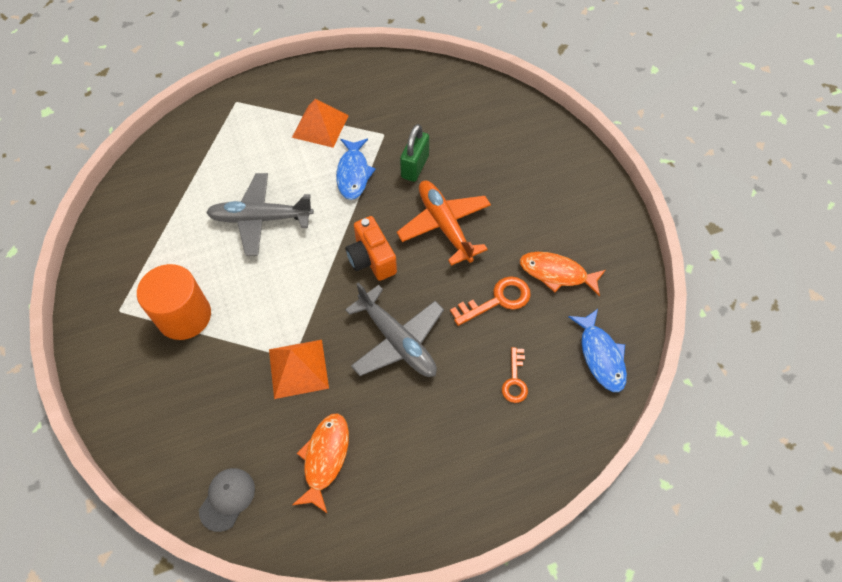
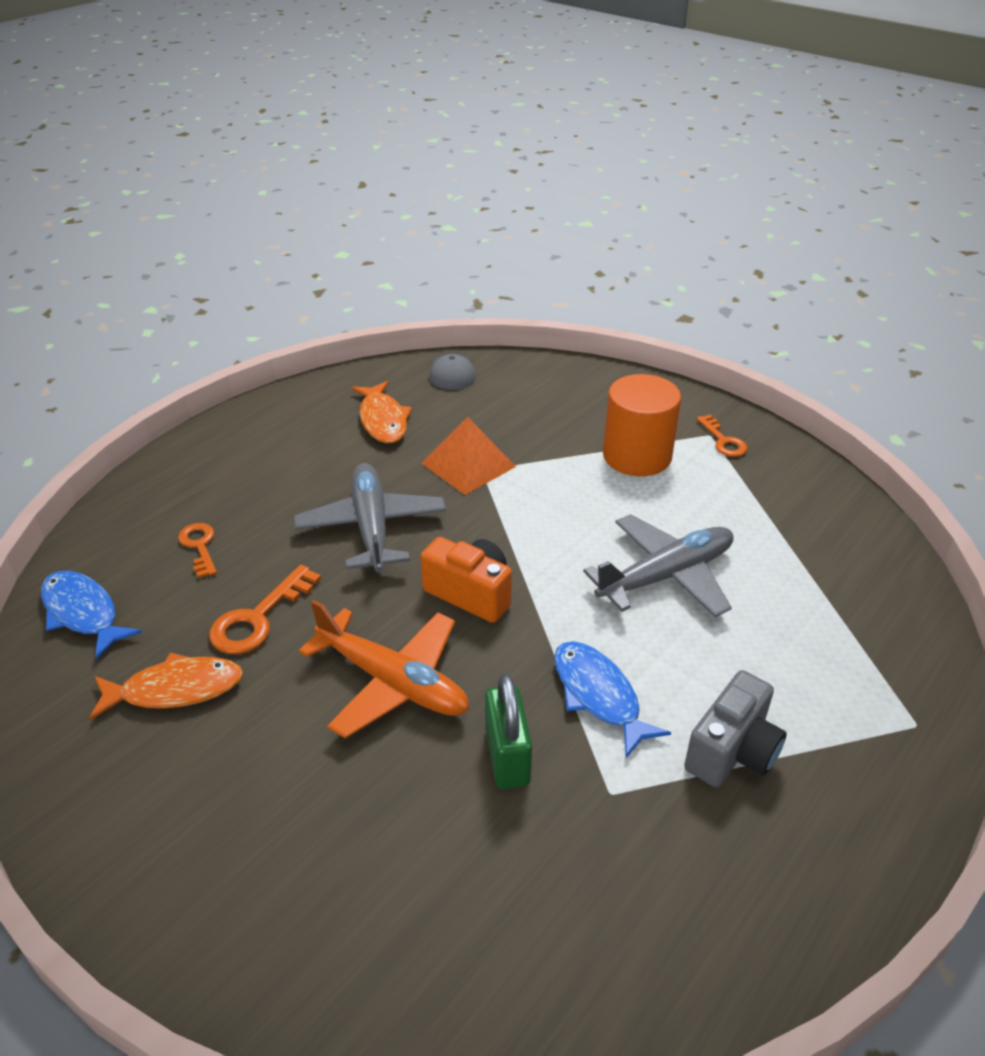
camera: 150 degrees right, 20 degrees down
orange pyramid [292,99,349,148] -> grey camera [684,670,786,787]
grey plane [345,282,444,377] -> grey plane turned 60 degrees clockwise [294,463,446,572]
none -> orange key [697,415,748,457]

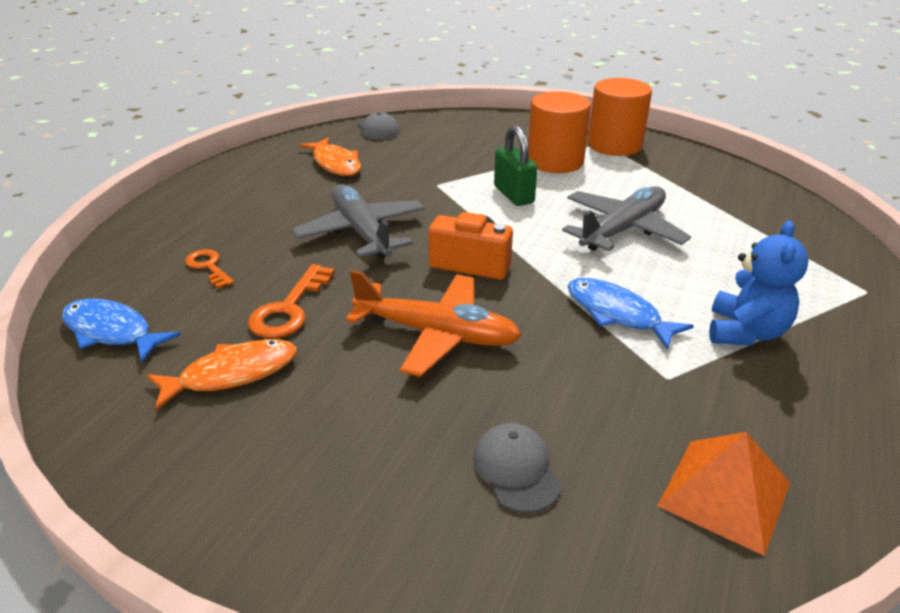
camera: 15 degrees left, 5 degrees down
orange pyramid [421,417,516,495] -> orange pyramid moved to [658,432,790,556]
green padlock [485,674,532,789] -> green padlock moved to [494,125,537,206]
grey camera [684,670,786,787] -> blue teddy bear [709,221,809,346]
orange key [697,415,748,457] -> orange cylinder [588,78,652,156]
none -> grey cap [474,423,561,513]

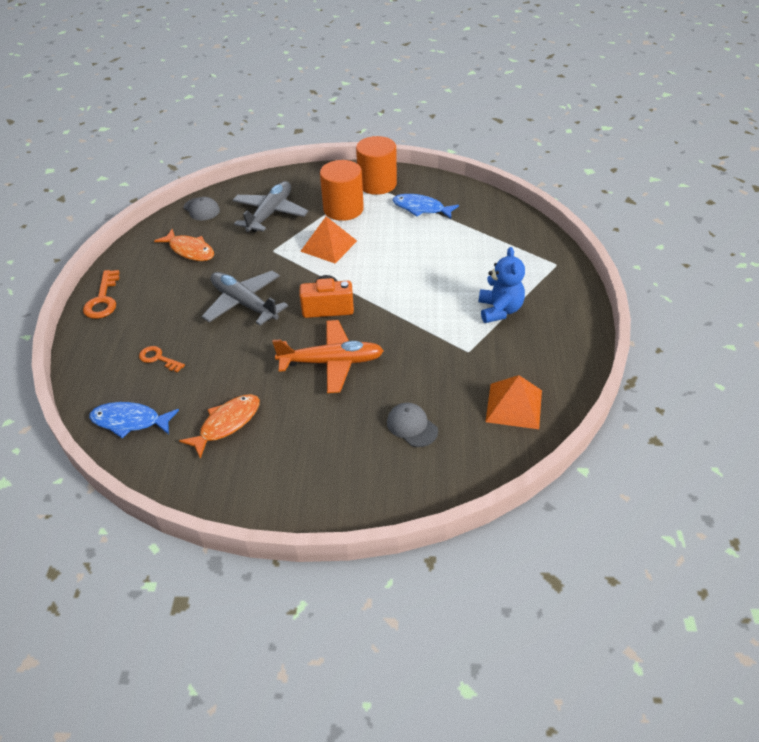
camera: 20 degrees left, 10 degrees up
orange key [248,264,335,339] -> orange key moved to [83,270,120,319]
green padlock [494,125,537,206] -> orange pyramid [300,216,357,264]
grey plane [562,186,691,251] -> grey plane moved to [233,181,309,232]
blue fish [568,278,694,350] -> blue fish moved to [393,194,459,219]

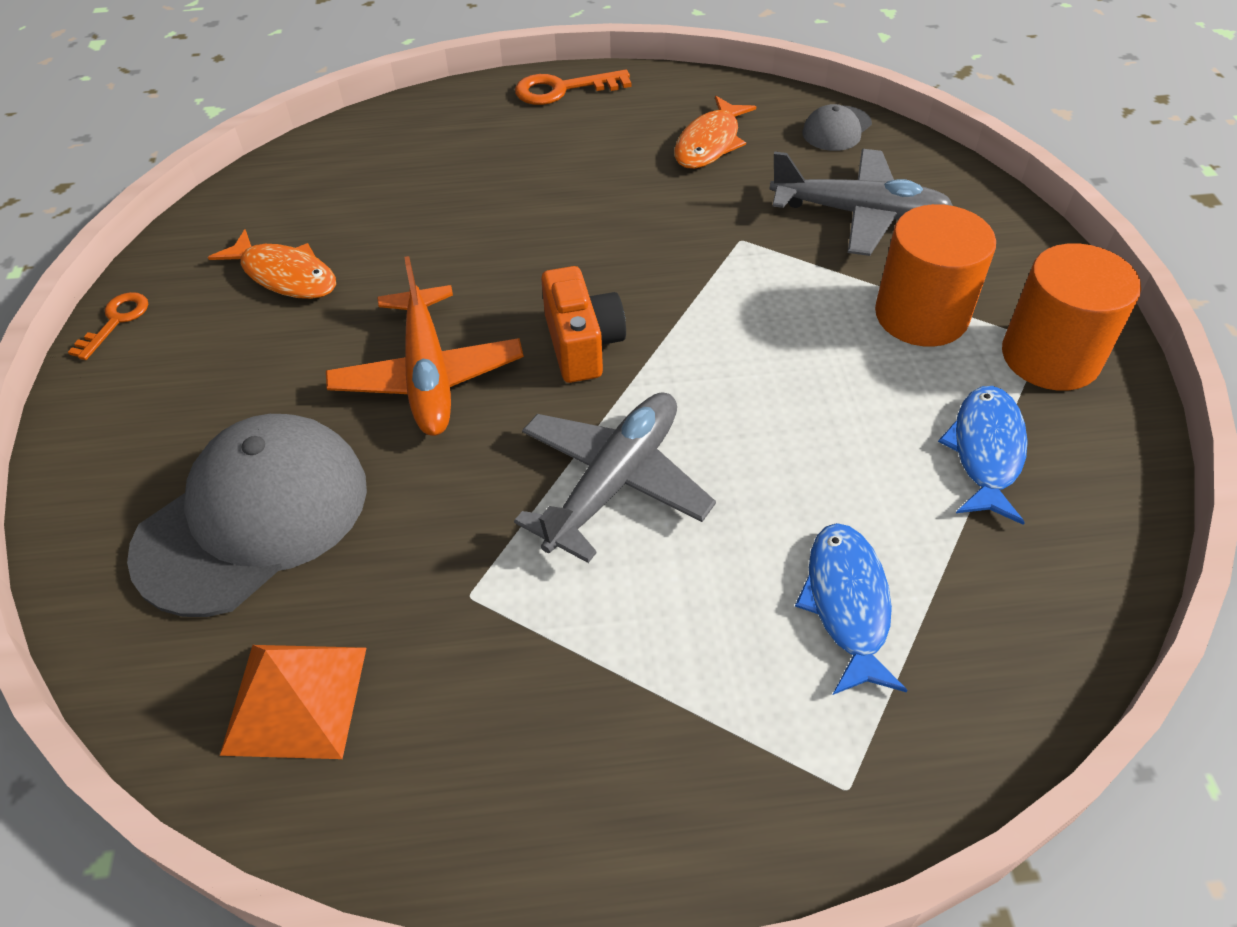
camera: 80 degrees right, 5 degrees up
blue fish [89,402,179,439] -> blue fish moved to [795,523,908,695]
orange key [139,346,185,372] -> orange key moved to [68,292,148,360]
grey plane [202,271,288,325] -> grey plane moved to [514,392,716,563]
orange pyramid [300,216,357,264] -> none
grey cap [387,403,438,447] -> grey cap [127,414,367,617], size x2.18
blue teddy bear [479,247,525,323] -> none

